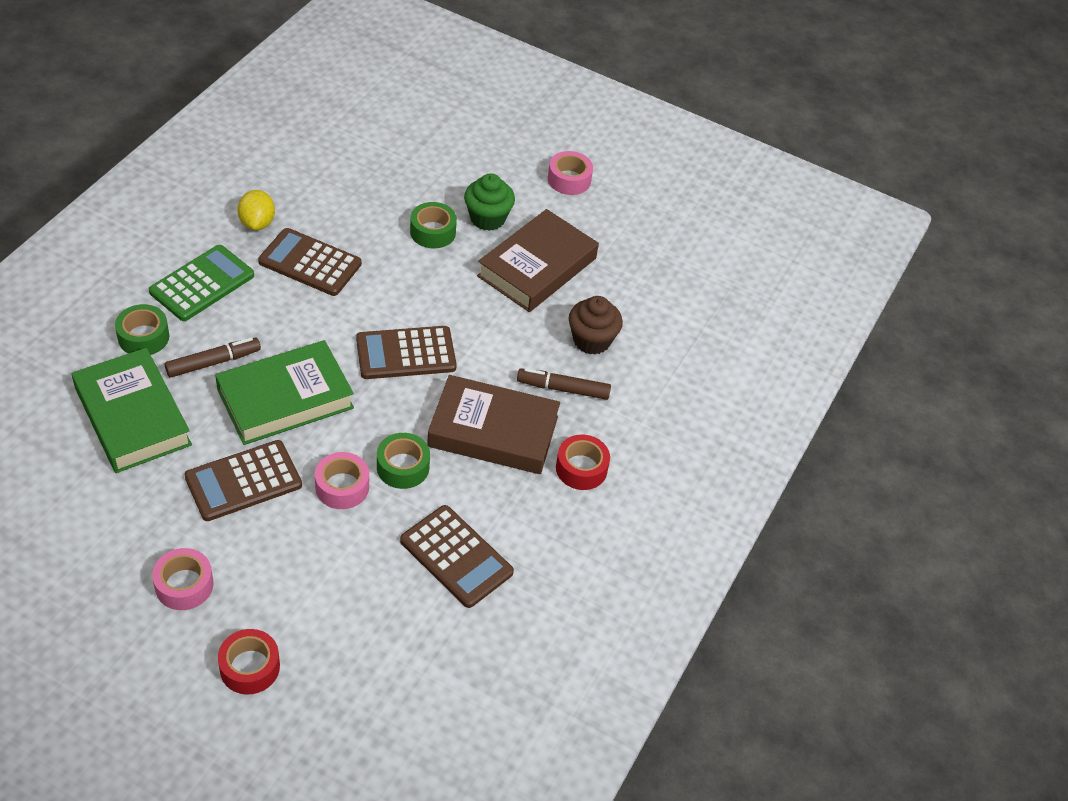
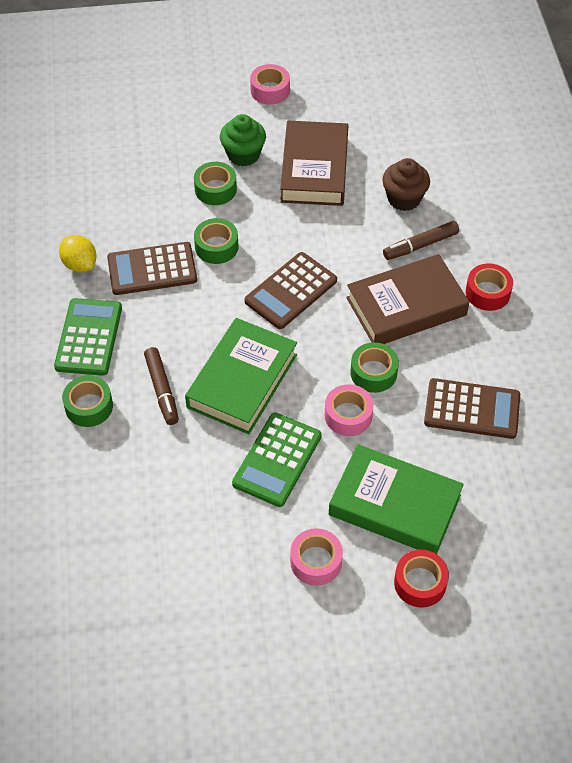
camera: 30 degrees left, 5 degrees up
green book [72,348,192,473] -> green book moved to [329,444,464,554]
brown marker [165,337,261,378] -> brown marker turned 135 degrees clockwise [144,347,179,425]
brown calculator [184,440,302,521] -> green calculator [232,412,321,507]
none -> green tape [194,218,238,264]

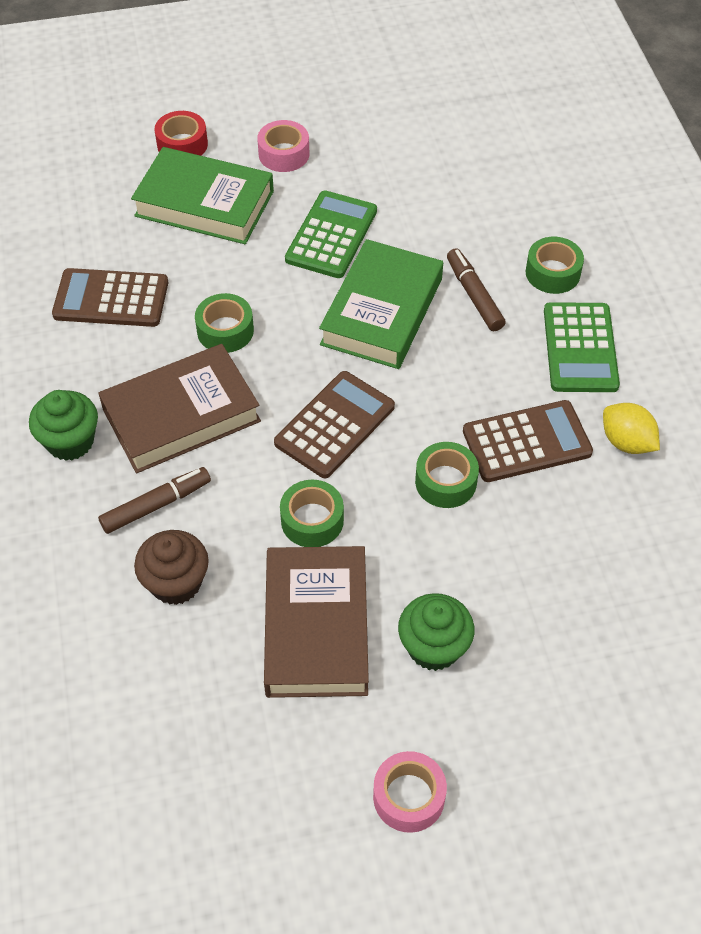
camera: 175 degrees right, 0 degrees up
green tape [194,162,237,205] -> green tape moved to [280,480,344,547]
pink tape [325,384,374,436] -> none
red tape [466,263,513,311] -> green cupcake [29,390,98,461]

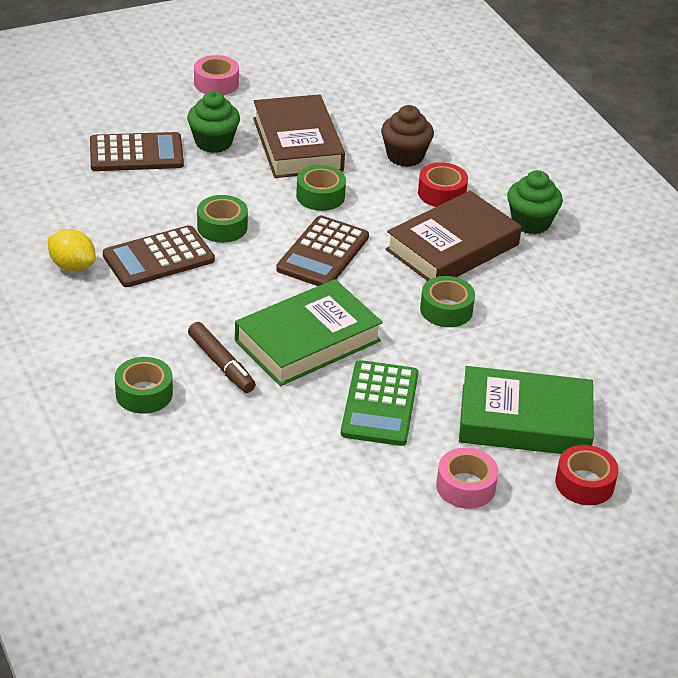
camera: 165 degrees right, 15 degrees down
brown calculator [52,268,168,327] -> brown calculator moved to [90,132,184,171]
brown marker [98,467,211,534] -> red tape [418,163,468,207]
green book [319,239,443,369] -> green book turned 45 degrees clockwise [235,279,383,386]
green calculator [544,302,620,392] -> none

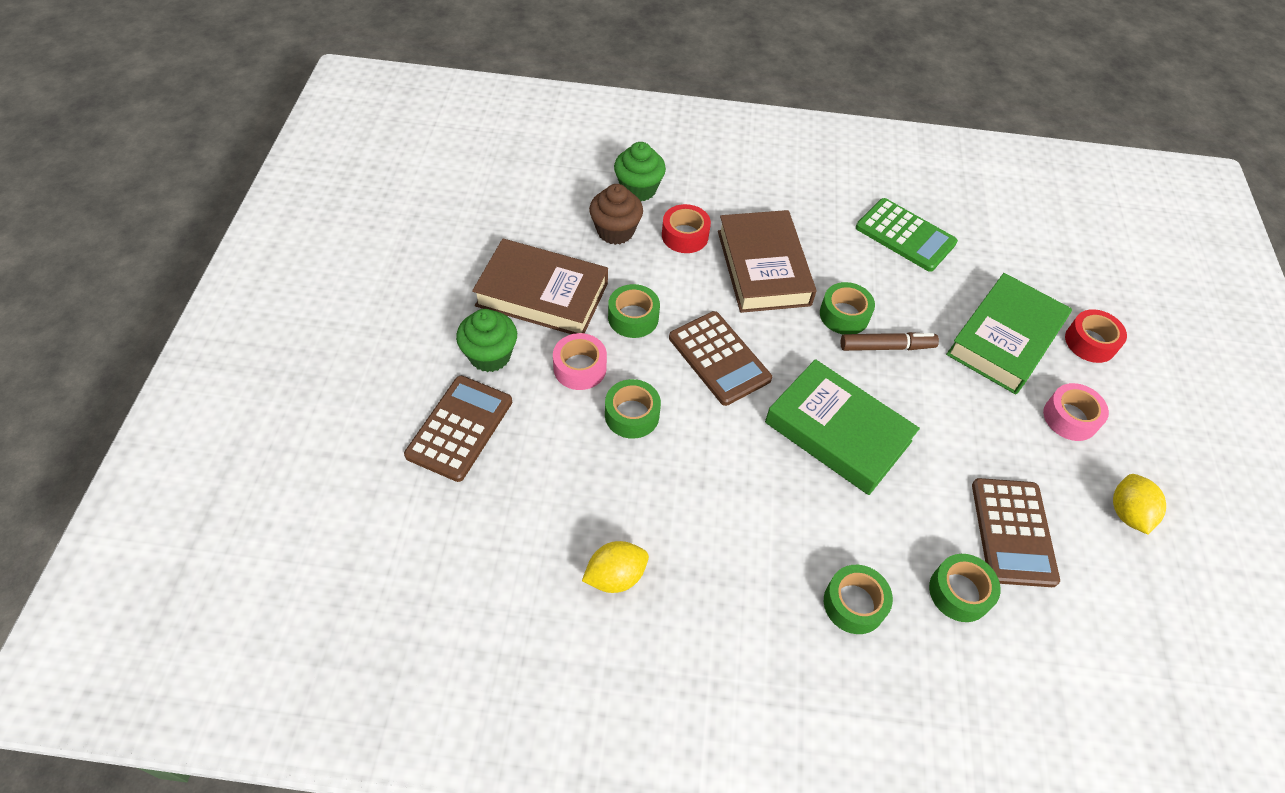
camera: 60 degrees left, 15 degrees up
brown calculator [103,225,215,287] -> brown calculator moved to [972,478,1060,587]
brown marker [188,322,256,393] -> brown marker moved to [840,332,939,351]
pink tape [194,55,239,95] -> pink tape moved to [553,333,607,390]
green book [235,279,383,386] -> green book turned 45 degrees counterclockwise [765,359,920,495]
green calculator [341,360,418,446] -> green calculator moved to [856,198,958,272]
green cupcake [507,170,563,234] -> green cupcake moved to [614,142,666,201]
none -> green tape [929,554,1001,622]
none -> yellow lemon [1113,474,1166,534]

